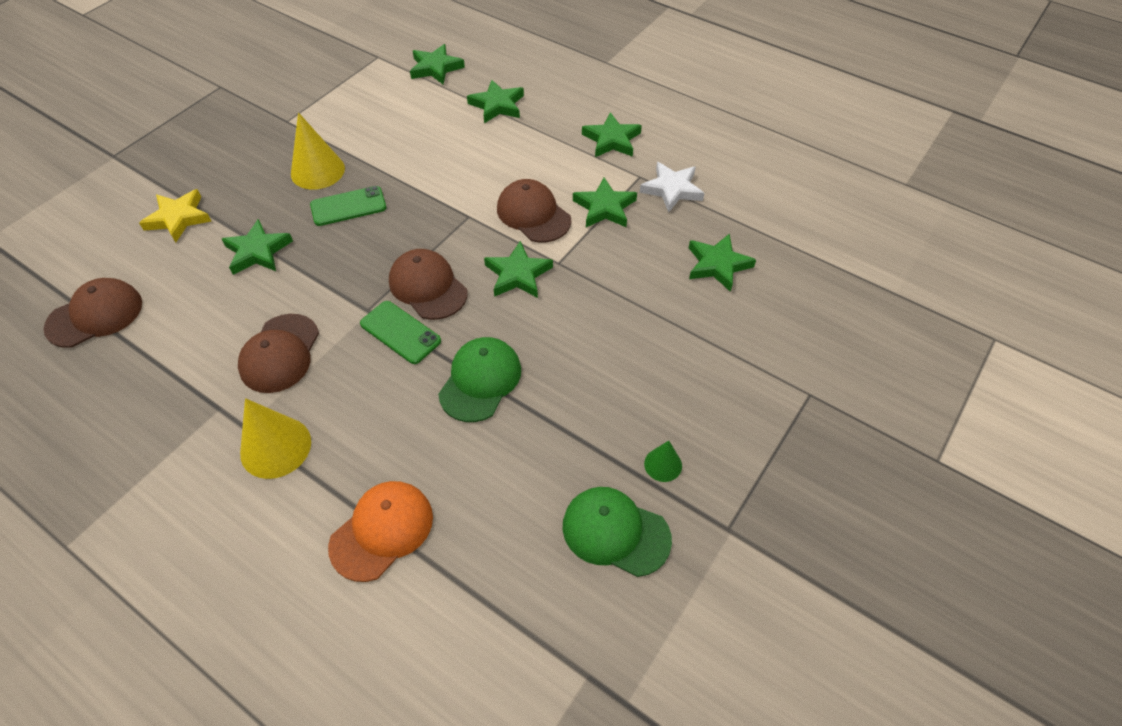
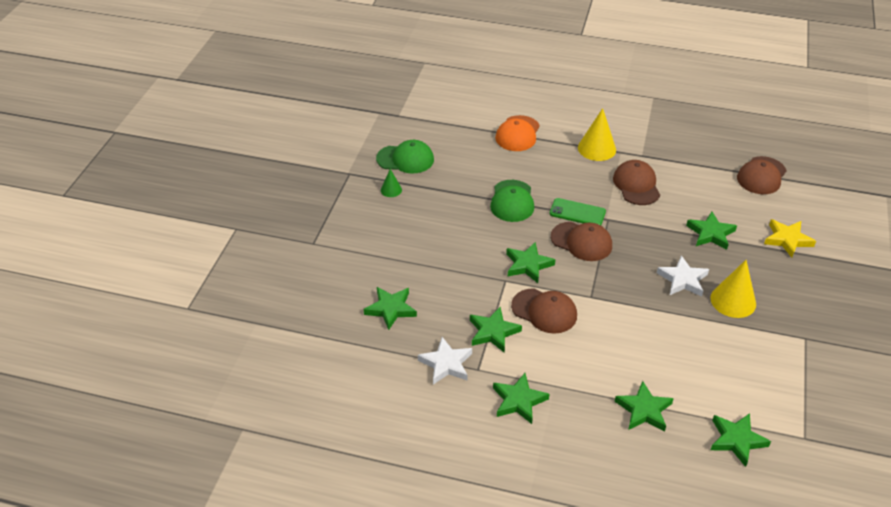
camera: 160 degrees right, 10 degrees down
green phone [310,186,386,226] -> white star [657,255,709,297]

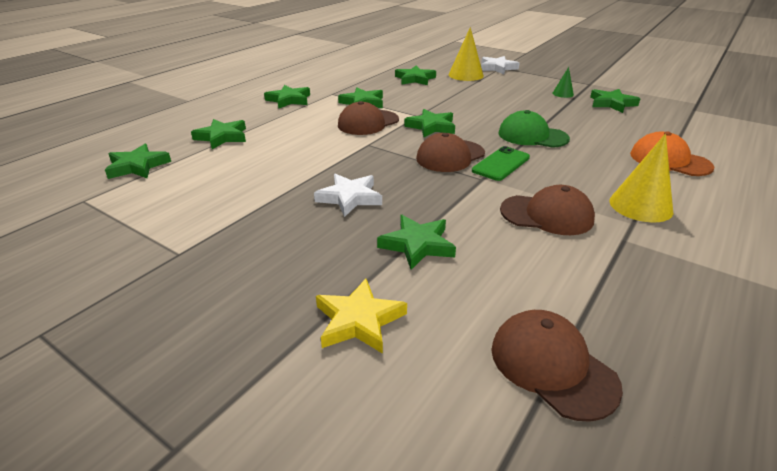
camera: 110 degrees right, 10 degrees down
green cap [376,140,434,173] -> green star [590,89,640,113]
white star [418,337,472,385] -> white star moved to [481,56,519,74]
yellow cone [710,260,756,318] -> yellow cone moved to [449,27,484,81]

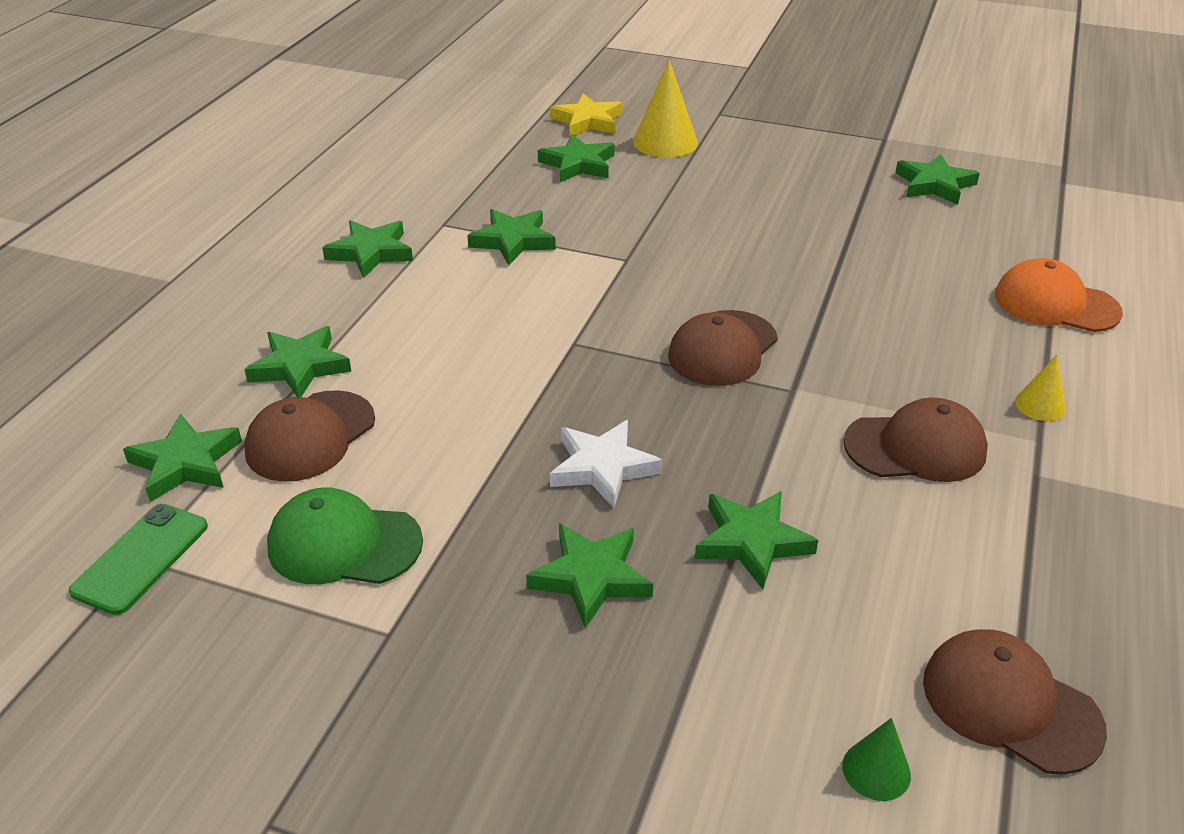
camera: 15 degrees left, 5 degrees up
yellow star [316,278,407,354] -> yellow star moved to [550,93,622,137]
brown cap [338,101,399,135] -> brown cap moved to [244,390,375,482]
green star [404,109,455,137] -> green star moved to [526,523,653,628]
green phone [472,146,530,181] -> green phone moved to [69,504,208,615]
white star [481,56,519,74] -> none
green cap [498,110,570,148] -> green cap moved to [267,488,423,584]
green cone [552,67,574,98] -> green cone moved to [842,718,911,801]
yellow cone [609,134,673,222] -> yellow cone [1015,355,1066,421], size x0.54

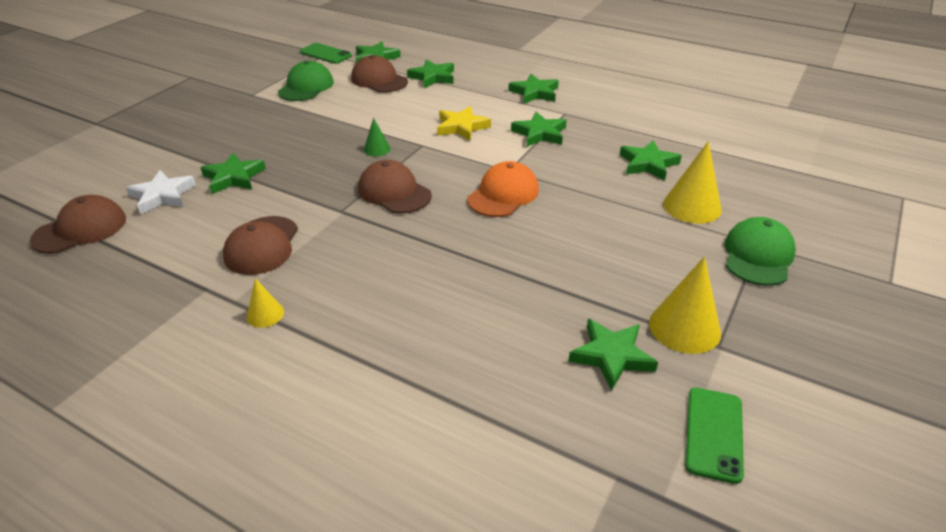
camera: 100 degrees right, 0 degrees up
green star [526,523,653,628] -> none
yellow star [550,93,622,137] -> yellow star moved to [437,106,491,141]
white star [550,420,663,508] -> white star moved to [126,170,196,214]
green cone [842,718,911,801] -> green cone moved to [364,118,390,156]
orange cap [995,258,1123,332] -> orange cap moved to [468,161,539,217]
none -> yellow cone [649,257,721,354]
none -> green phone [685,388,744,484]
none -> green cap [725,217,796,286]

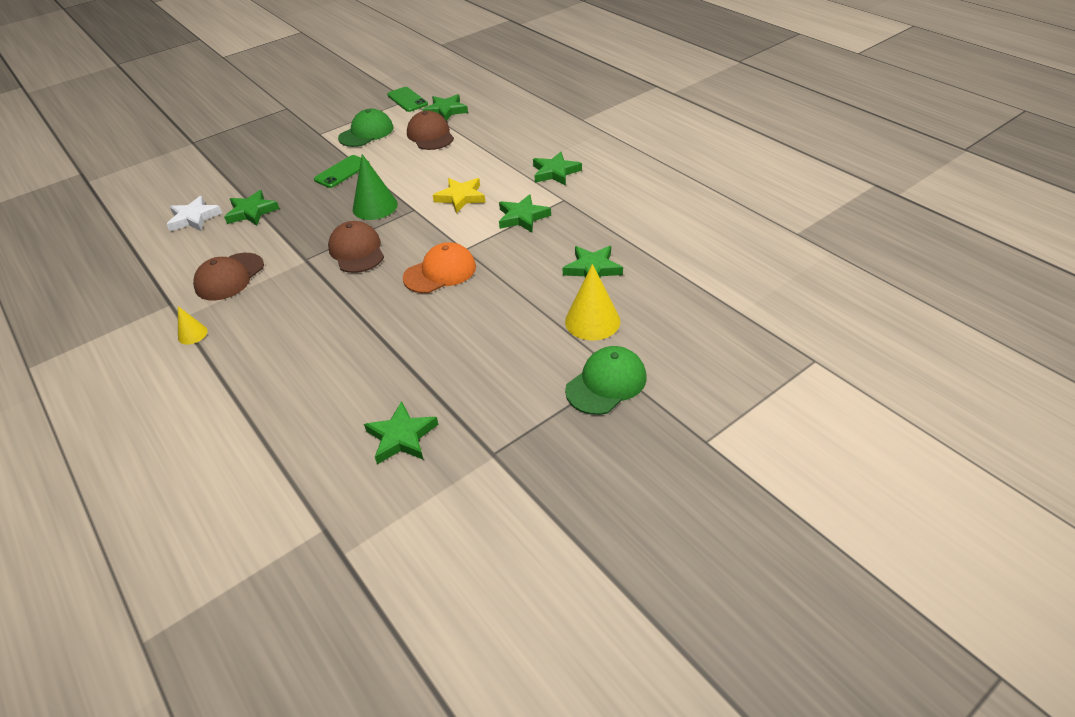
camera: 25 degrees right, 5 degrees up
brown cap [30,195,126,254] -> none
green cone [364,118,390,156] -> green cone [353,154,398,220], size x1.87
green star [407,59,454,88] -> none
yellow cone [649,257,721,354] -> none
green phone [685,388,744,484] -> green phone moved to [314,155,370,188]

